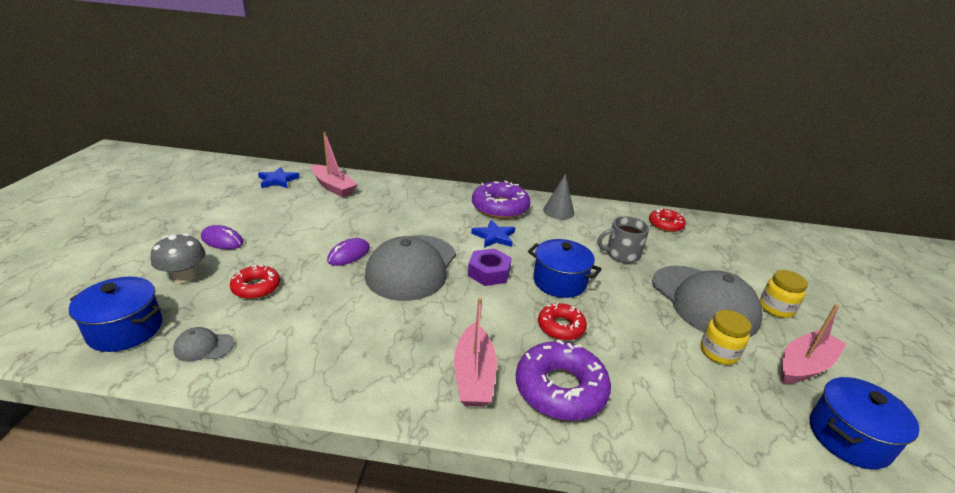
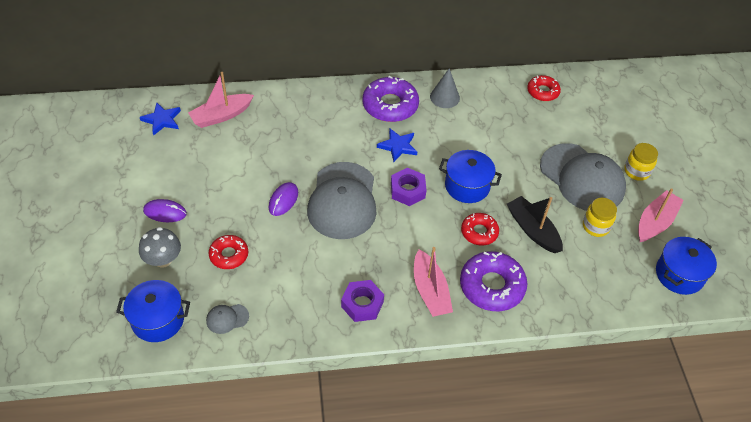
camera: 15 degrees left, 20 degrees up
pink boat [312,132,358,197] -> pink boat turned 120 degrees clockwise [188,72,254,128]
grey mug [597,216,649,263] -> none
none -> purple nut [341,280,384,322]
none -> black boat [507,196,563,253]

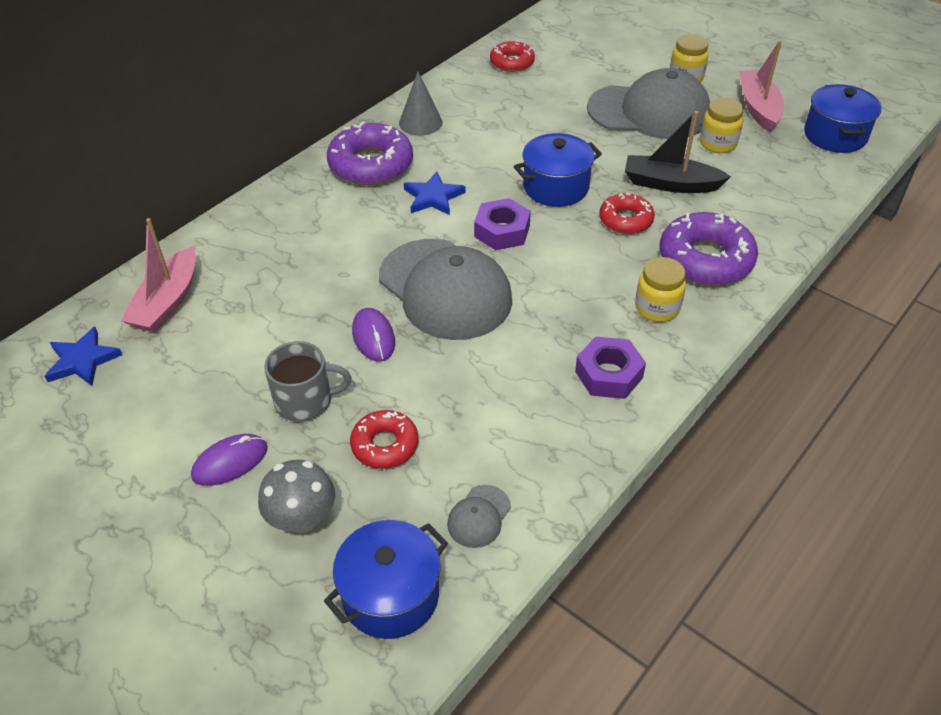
camera: 40 degrees left, 5 degrees down
pink boat [414,247,453,317] -> yellow jar [635,257,686,322]
none -> grey mug [264,341,351,422]

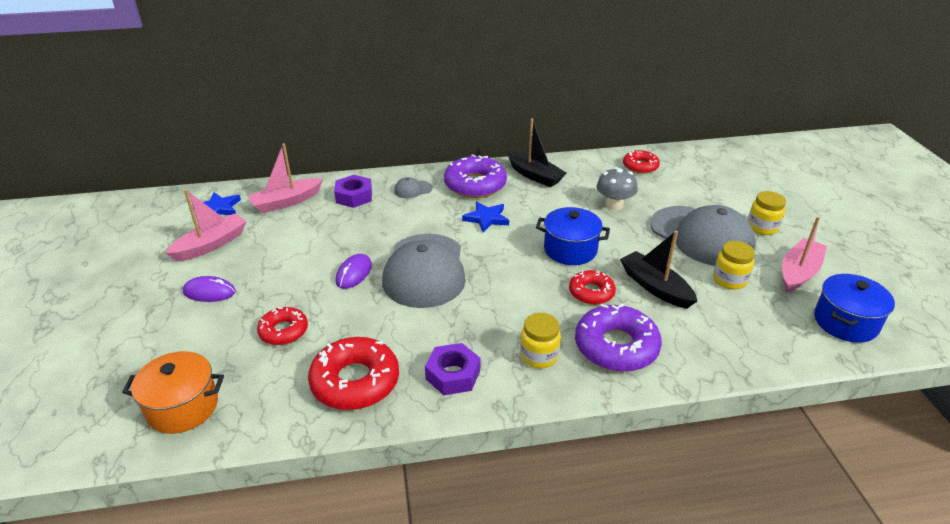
camera: 40 degrees right, 10 degrees down
grey mushroom [258,460,335,533] -> grey mushroom moved to [597,167,638,210]
grey mug [264,341,351,422] -> none
blue pot [324,520,448,639] -> orange pot [122,351,224,434]
grey cone [399,72,442,136] -> black boat [507,118,567,187]
grey cap [447,485,511,548] -> grey cap moved to [394,177,433,198]
purple nut [474,198,531,250] -> purple nut moved to [334,175,372,208]
none -> pink boat [165,189,247,262]
none -> red donut [308,337,399,410]

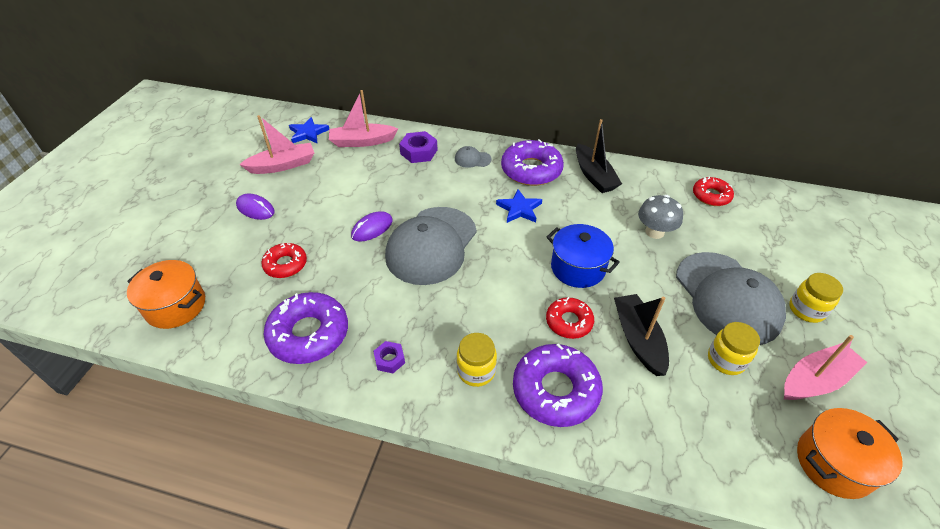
camera: 25 degrees right, 10 degrees up
red donut [308,337,399,410] -> purple donut [263,292,348,364]
purple nut [425,343,480,395] -> purple nut [373,341,405,373], size x0.61
blue pot [814,274,895,343] -> orange pot [797,408,902,499]

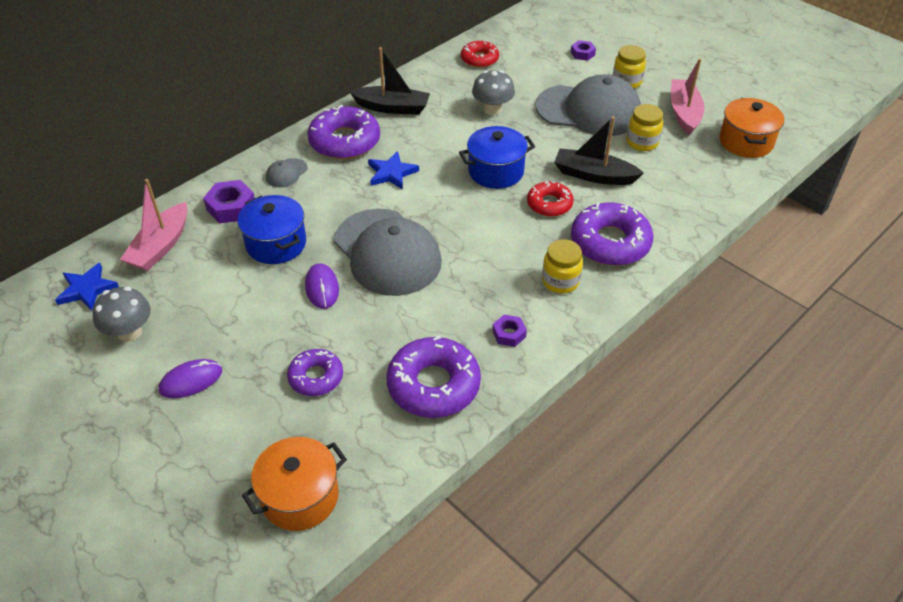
camera: 60 degrees left, 0 degrees up
pink boat [239,115,314,174] -> grey mushroom [93,286,151,342]
red donut [262,243,307,278] -> purple donut [287,349,343,396]
none -> blue pot [238,195,306,264]
none -> purple nut [571,40,596,61]

